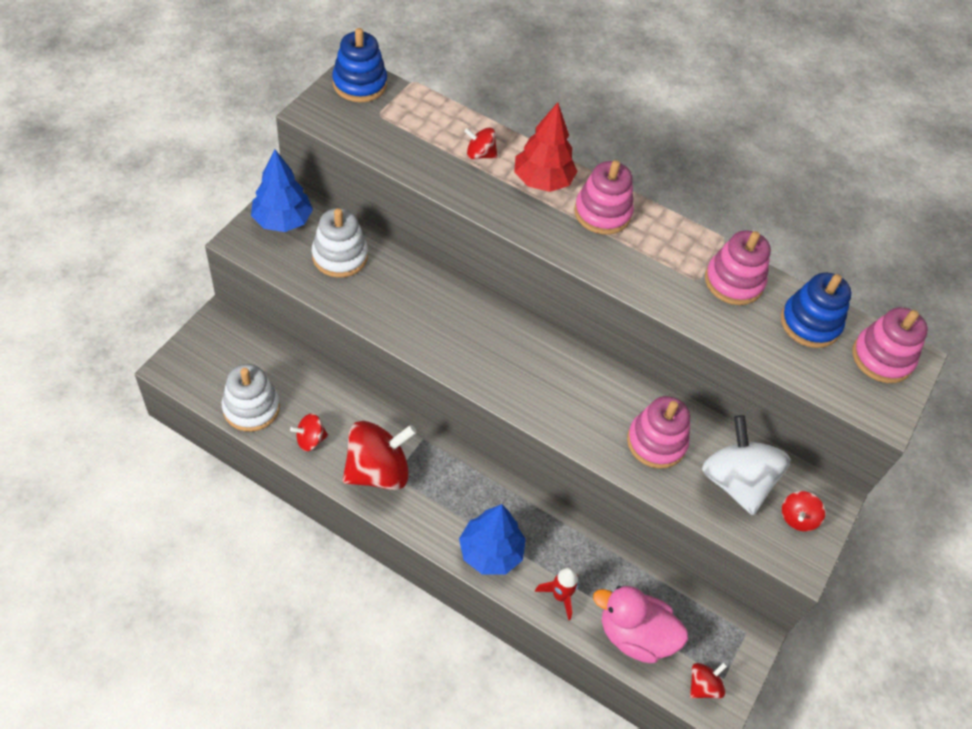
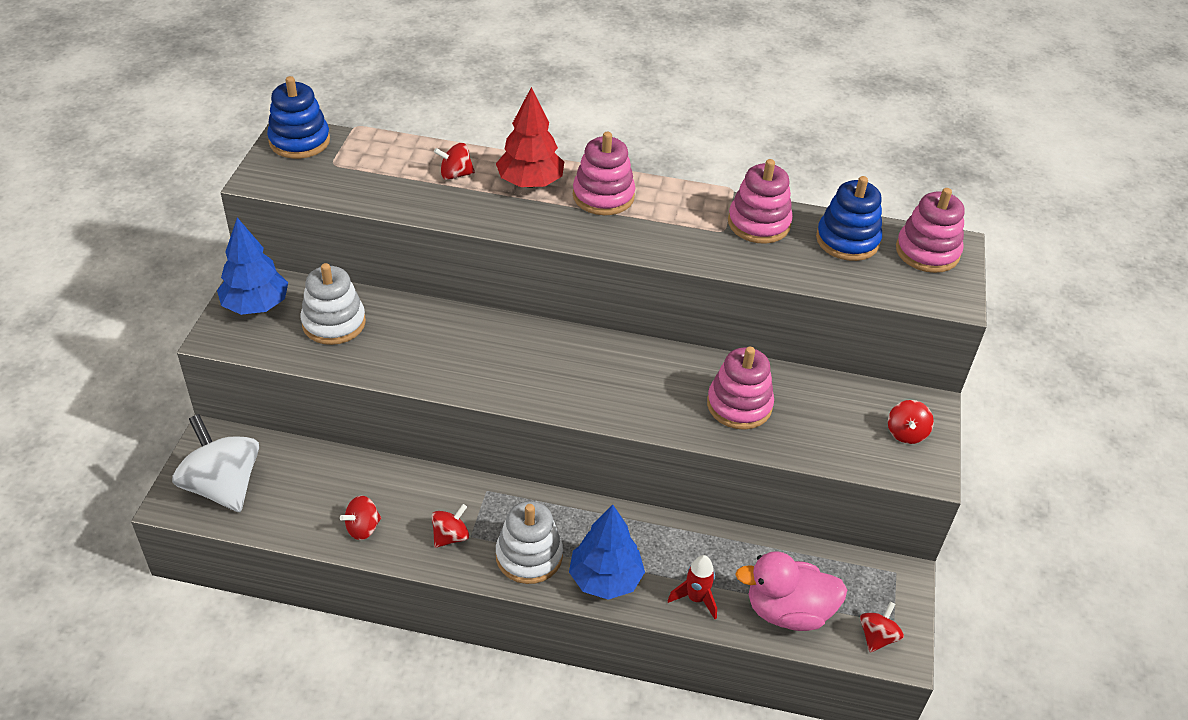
camera: 15 degrees left, 10 degrees down
white stacking toy [222,364,280,432] -> white stacking toy moved to [496,501,563,584]
red spinning top [343,421,417,490] -> red spinning top [431,504,469,548], size x0.48
white spinning top [702,415,791,515] -> white spinning top moved to [172,414,259,512]

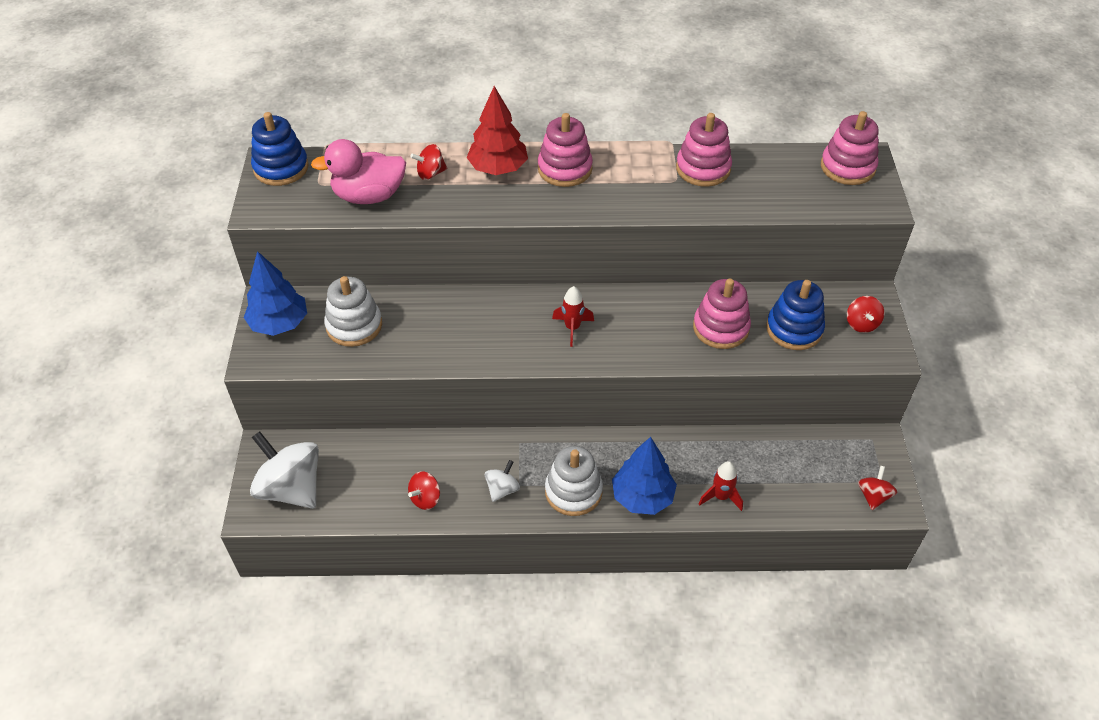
camera: 10 degrees left, 5 degrees up
red spinning top [431,504,469,548] -> white spinning top [485,460,520,502]
pink duck [735,551,847,631] -> pink duck moved to [311,139,406,204]
blue stacking toy [816,176,882,261] -> blue stacking toy moved to [766,280,825,350]
none -> red rocket [552,286,594,347]

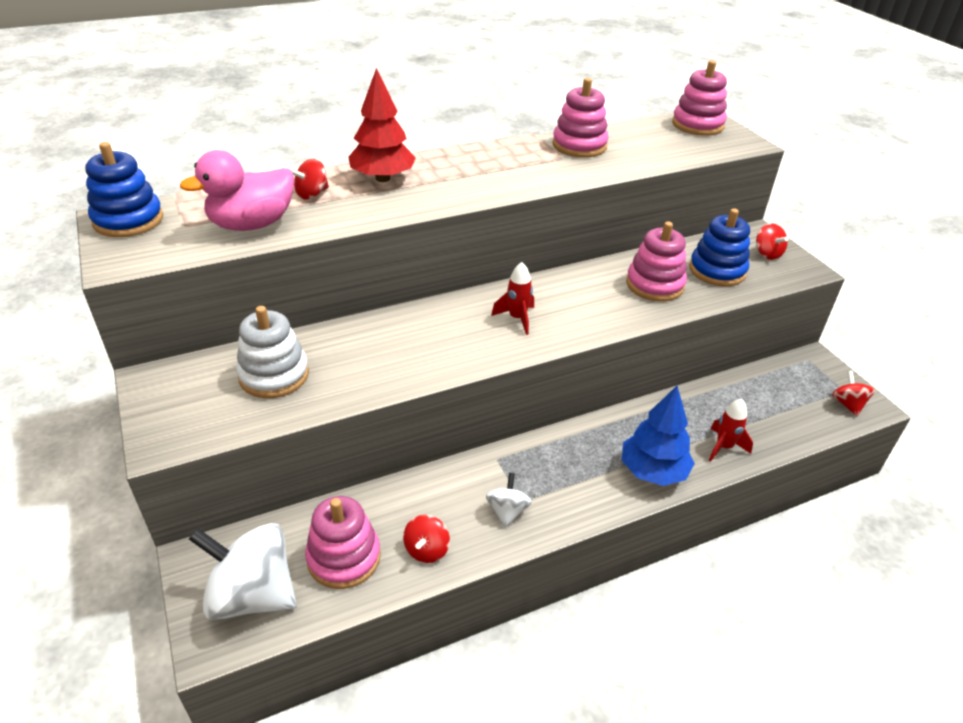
camera: 25 degrees left, 10 degrees down
blue tree [243,251,307,336] -> none
pink stacking toy [538,113,593,187] -> pink stacking toy moved to [305,496,381,589]
white stacking toy [545,446,603,516] -> none

